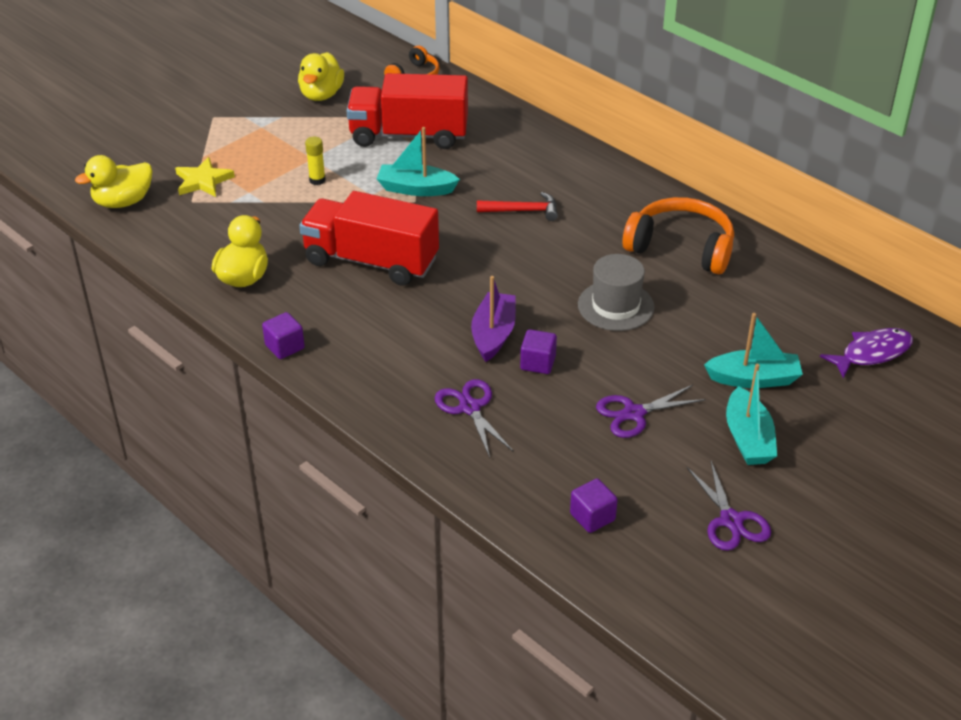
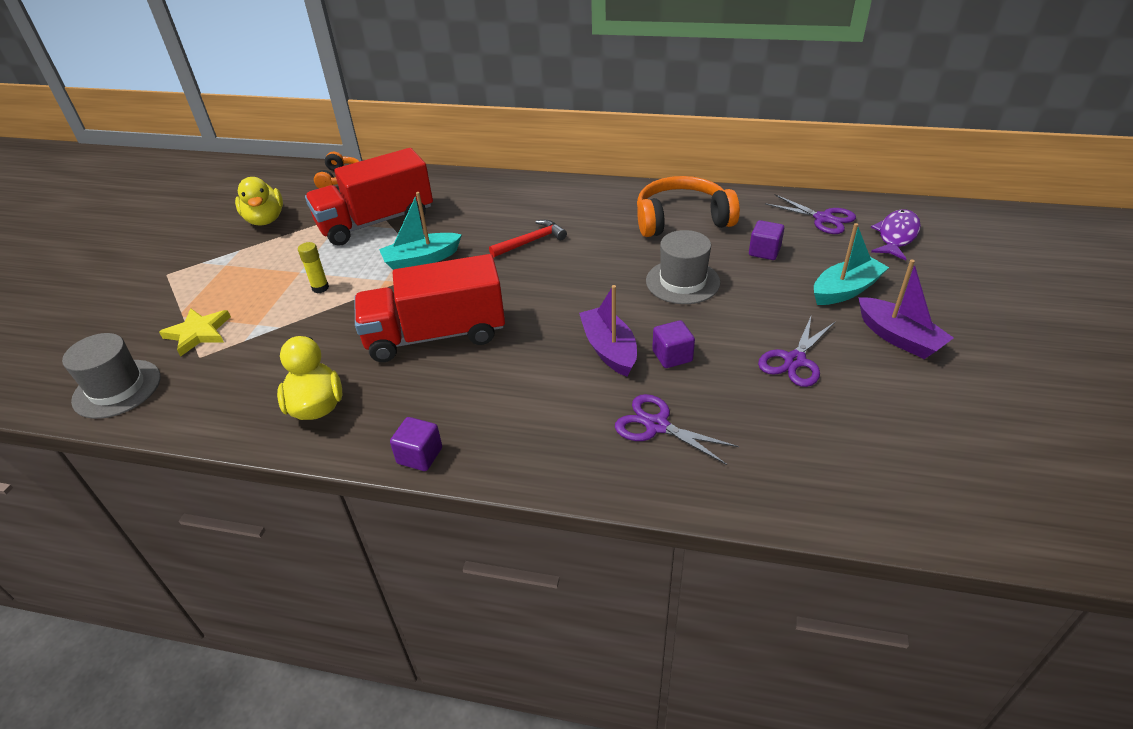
camera: 30 degrees left, 0 degrees up
yellow duck [75,155,152,208] -> grey hat [62,333,161,419]
purple cube [570,478,618,533] -> purple cube moved to [749,220,784,260]
purple scissors [686,461,771,551] -> purple scissors moved to [765,194,856,234]
turquoise boat [726,364,777,465] -> purple boat [858,259,954,359]

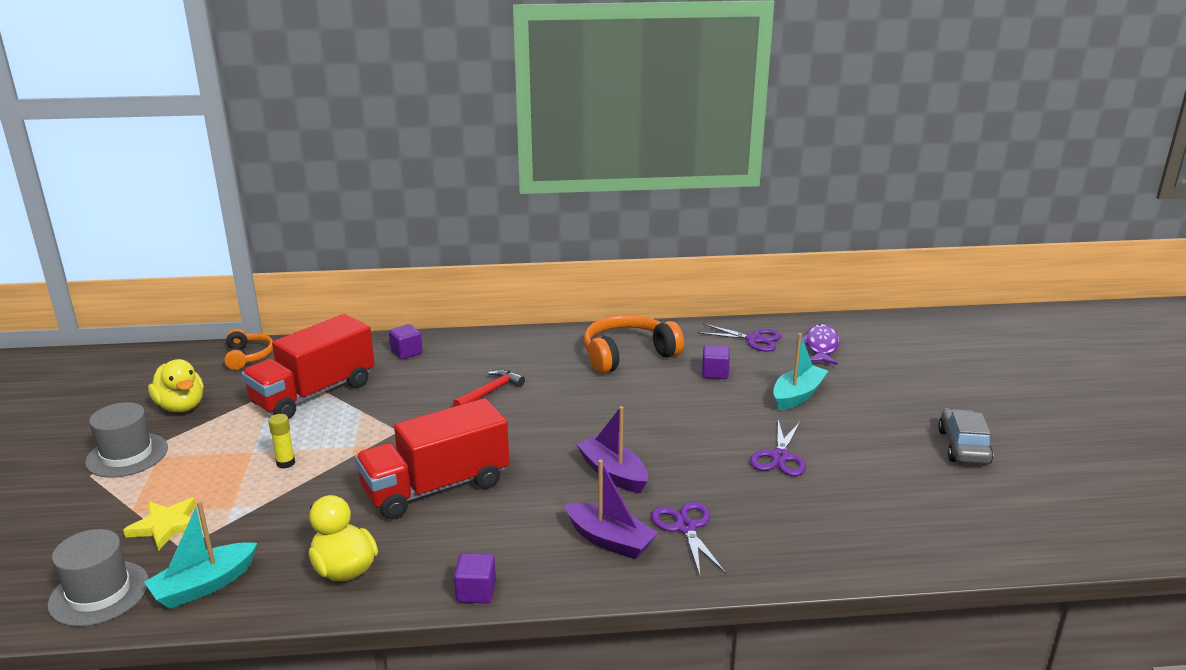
camera: 20 degrees left, 15 degrees down
turquoise boat [379,192,462,270] -> turquoise boat moved to [144,501,257,609]
purple scissors [615,394,739,465] -> purple scissors turned 60 degrees clockwise [651,501,726,575]
grey hat [646,230,720,304] -> grey hat moved to [85,402,168,478]
purple cube [652,320,695,368] -> purple cube moved to [389,324,423,360]
purple boat [858,259,954,359] -> purple boat moved to [565,460,658,559]
none -> grey car [938,409,993,464]

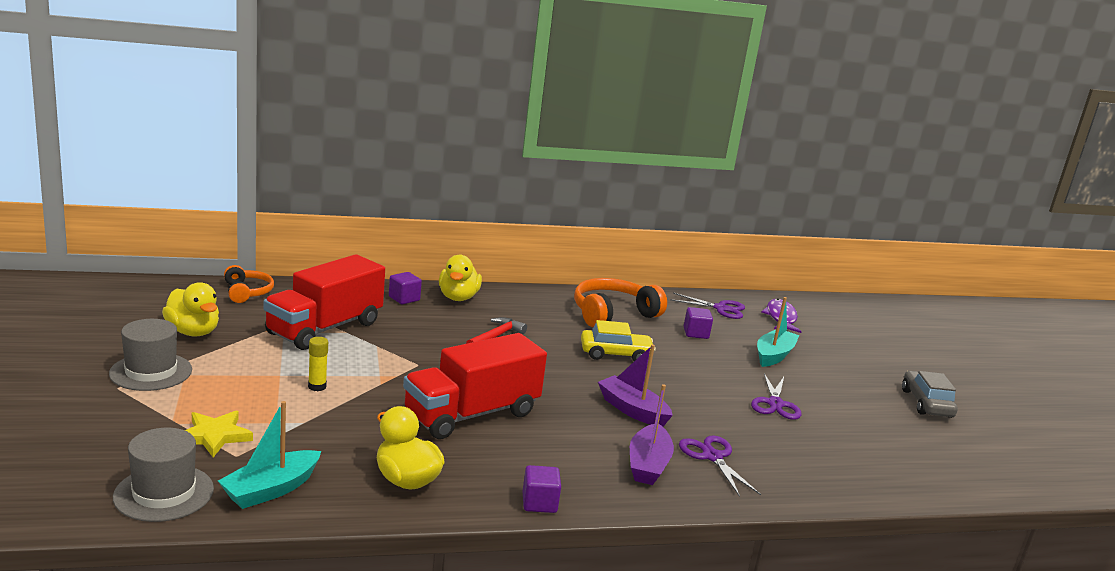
camera: 10 degrees left, 5 degrees down
purple boat [565,460,658,559] -> purple boat turned 75 degrees clockwise [630,384,674,485]
none -> yellow duck [439,255,482,301]
none -> yellow car [581,320,656,361]

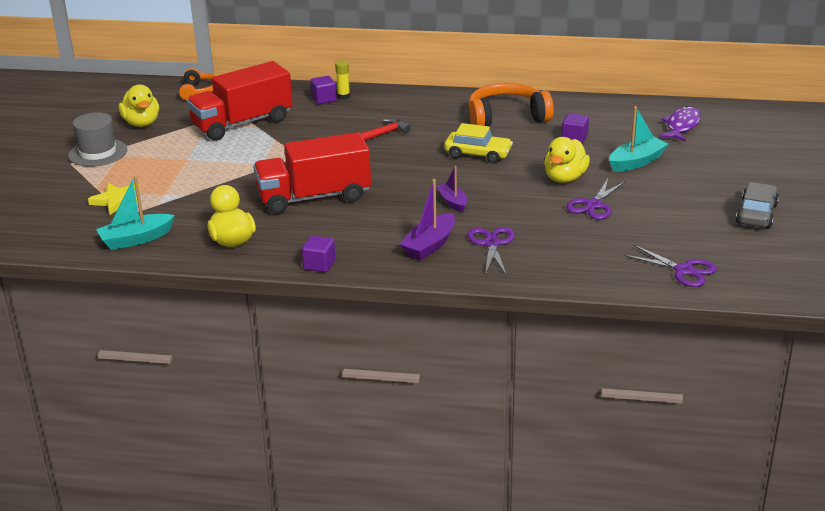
camera: 25 degrees right, 10 degrees up
grey hat [113,428,214,522] -> none
yellow glue stick [308,337,328,391] -> yellow glue stick moved to [335,60,350,99]
yellow duck [439,255,482,301] -> yellow duck moved to [544,137,590,183]
purple boat [598,344,673,427] -> purple boat [437,166,467,213], size x0.66
purple scissors [670,293,745,319] -> purple scissors moved to [624,245,717,287]

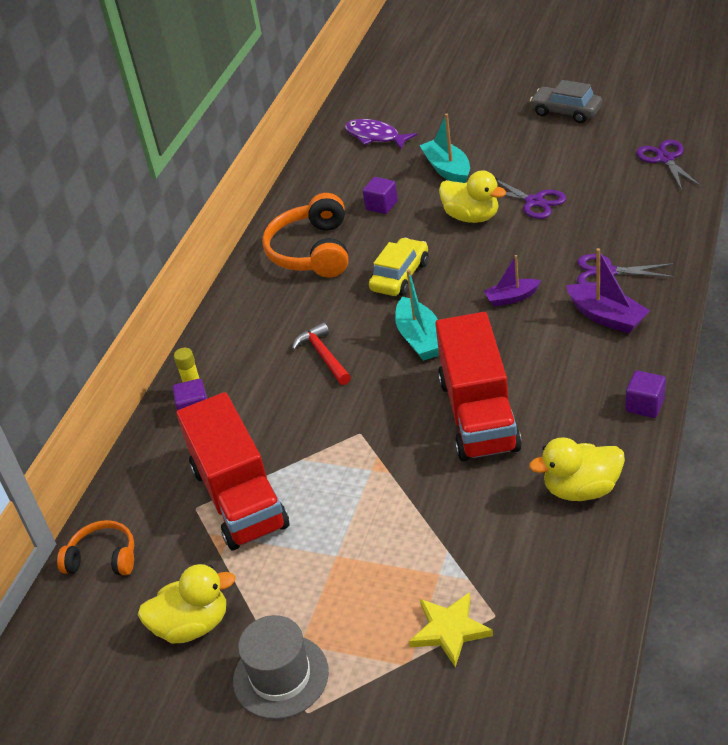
camera: 75 degrees left, 10 degrees up
turquoise boat [96,176,175,250] -> turquoise boat moved to [395,269,439,361]
purple scissors [624,245,717,287] -> purple scissors turned 60 degrees counterclockwise [636,140,702,190]

